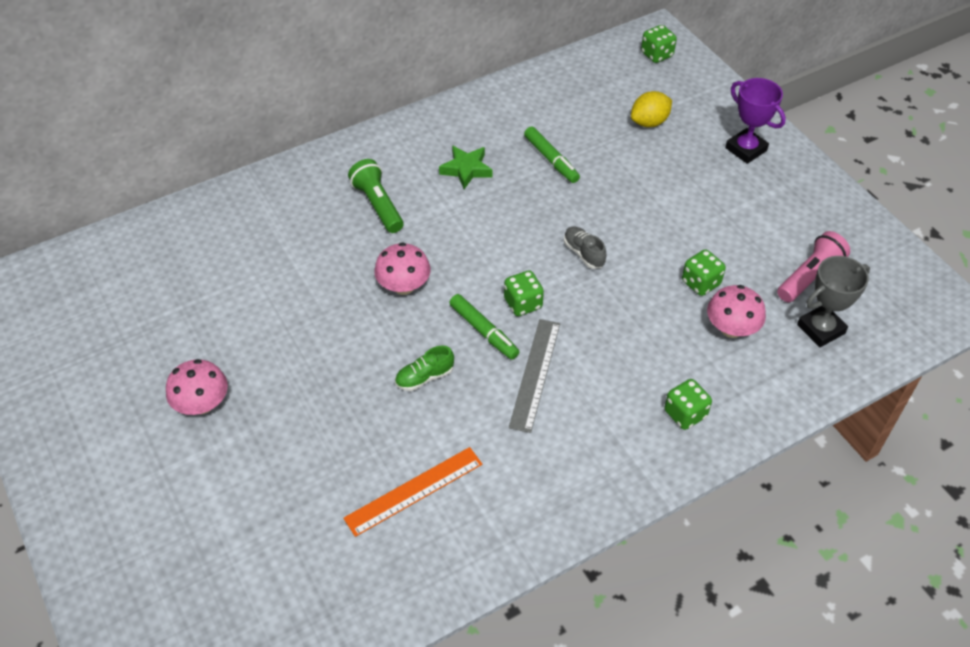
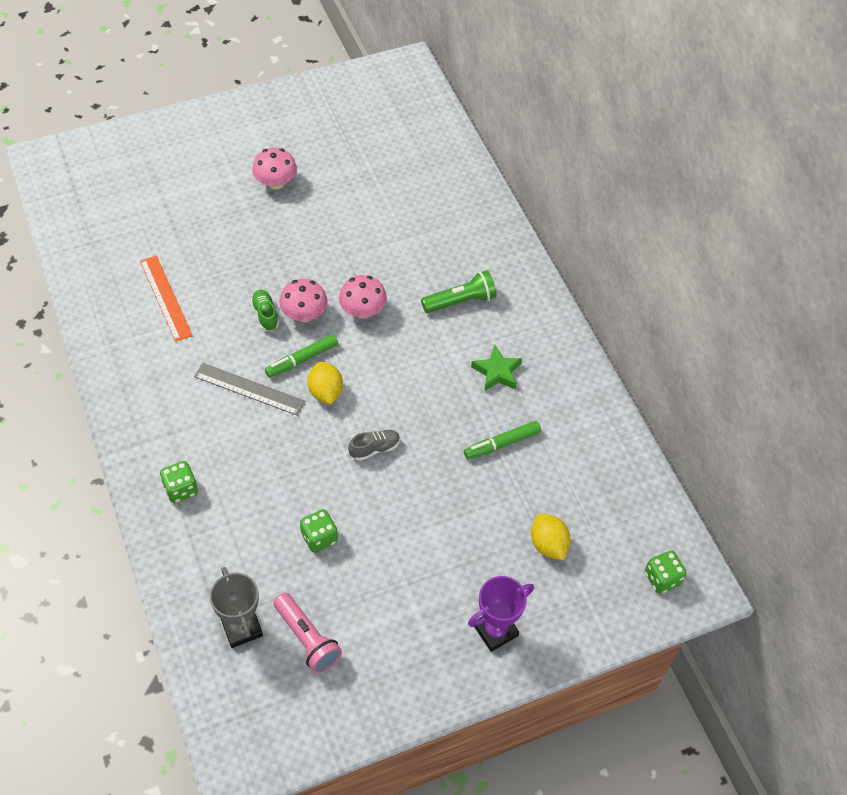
camera: 95 degrees right, 5 degrees up
green dice [504,270,544,316] -> yellow lemon [307,362,343,404]
pink mushroom [707,285,766,338] -> pink mushroom moved to [279,279,327,322]

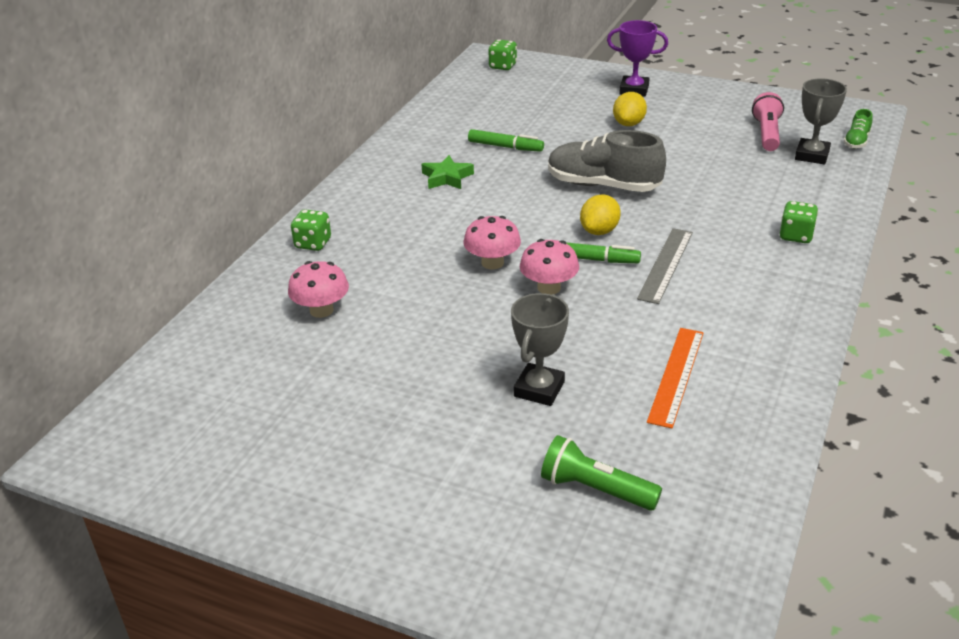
camera: 130 degrees left, 20 degrees down
grey ruler [194,363,305,416] -> grey ruler turned 45 degrees clockwise [637,228,693,304]
green shoe [251,290,279,331] -> green shoe moved to [843,109,873,149]
pink mushroom [252,148,297,190] -> pink mushroom moved to [288,261,349,318]
green dice [300,509,338,553] -> green dice moved to [291,209,331,251]
grey shoe [348,430,400,461] -> grey shoe [548,130,666,192], size x2.16
green flashlight [421,270,497,313] -> green flashlight moved to [541,435,662,511]
yellow lemon [531,514,571,560] -> yellow lemon moved to [613,92,647,126]
none -> grey trophy [511,293,569,406]

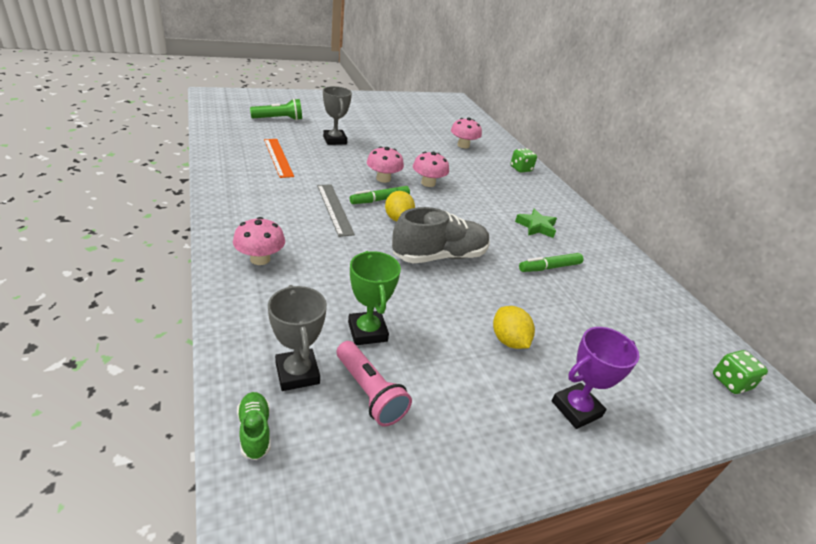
camera: 130 degrees right, 0 degrees up
green dice [780,201,818,243] -> pink mushroom [233,217,285,265]
none -> green trophy [348,251,401,345]

